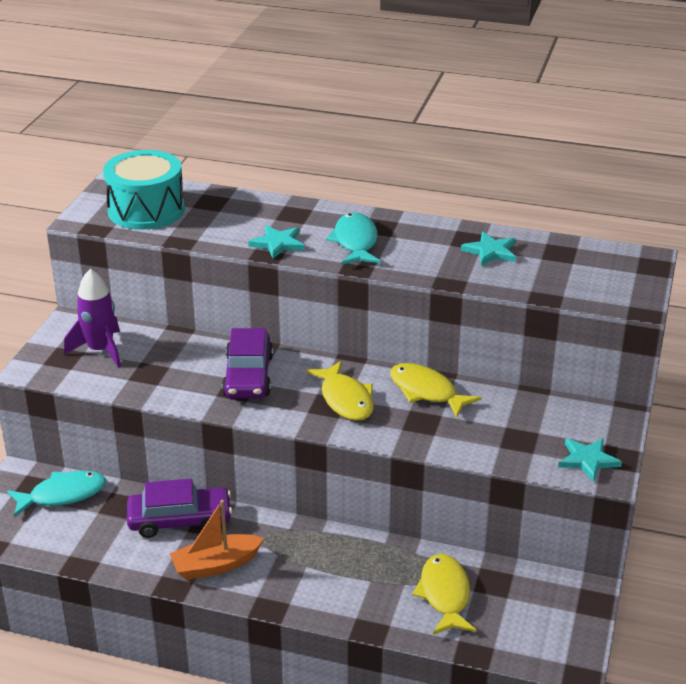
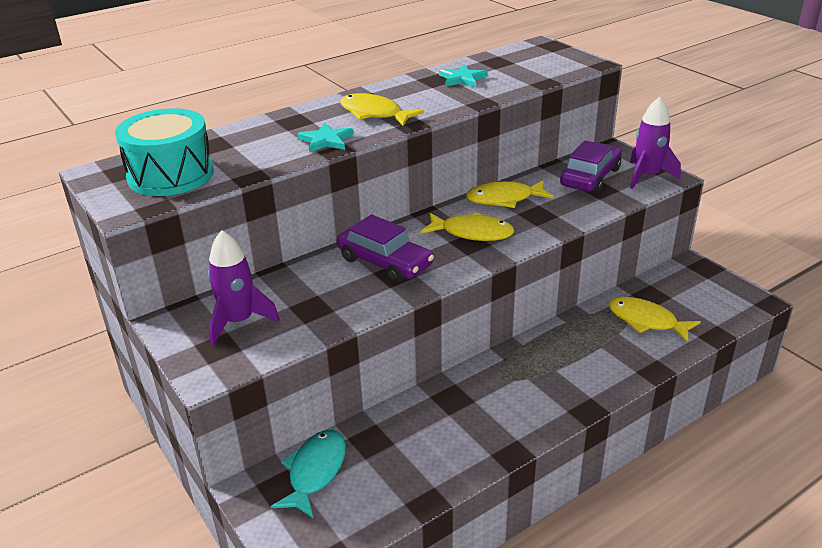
camera: 50 degrees left, 0 degrees up
purple car [127,479,232,538] -> purple car moved to [560,141,622,193]
orange boat [170,500,264,580] -> none
turquoise fish [326,213,381,265] -> yellow fish [340,93,424,126]
turquoise star [558,438,622,482] -> purple rocket [630,97,681,189]

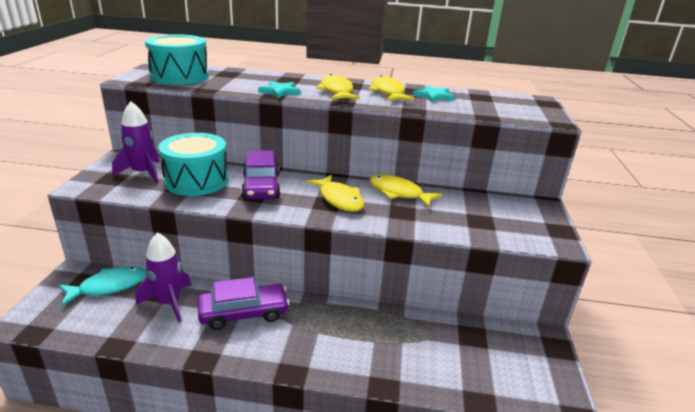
camera: 40 degrees right, 5 degrees down
purple car [560,141,622,193] -> purple car moved to [198,277,290,330]
yellow fish [608,297,701,343] -> yellow fish moved to [368,75,414,101]
purple rocket [630,97,681,189] -> purple rocket moved to [135,232,192,323]
none -> turquoise drum [159,133,229,196]

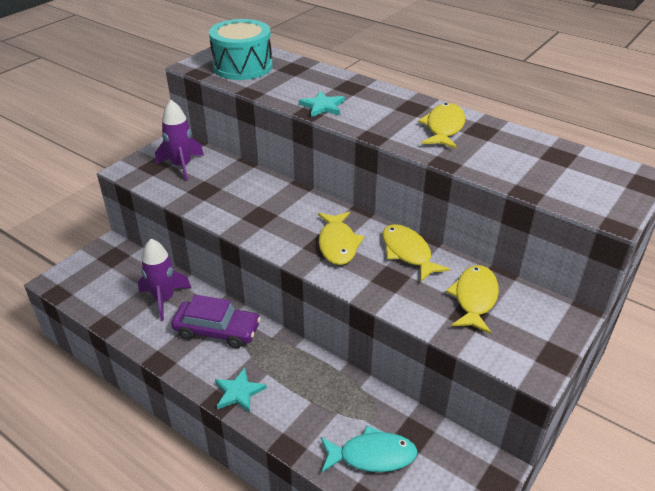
camera: 30 degrees right, 10 degrees up
turquoise fish [59,266,146,307] -> turquoise fish moved to [321,426,417,472]
turquoise drum [159,133,229,196] -> none
purple car [241,150,281,200] -> none
yellow fish [316,74,360,100] -> yellow fish moved to [446,265,499,334]
turquoise star [413,85,455,102] -> turquoise star moved to [215,368,267,412]

